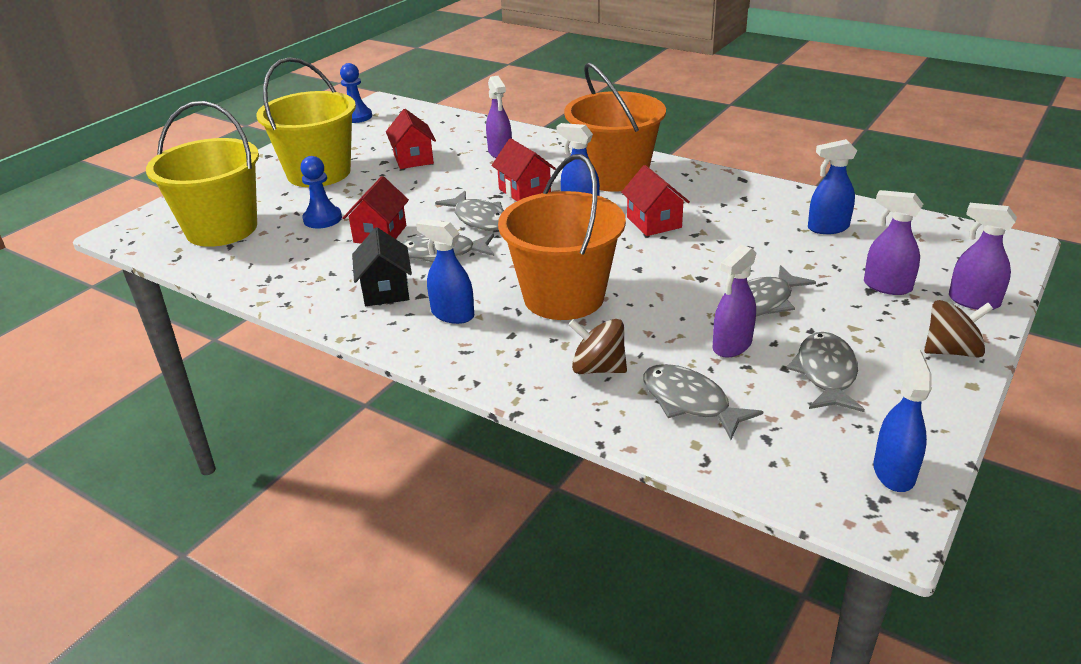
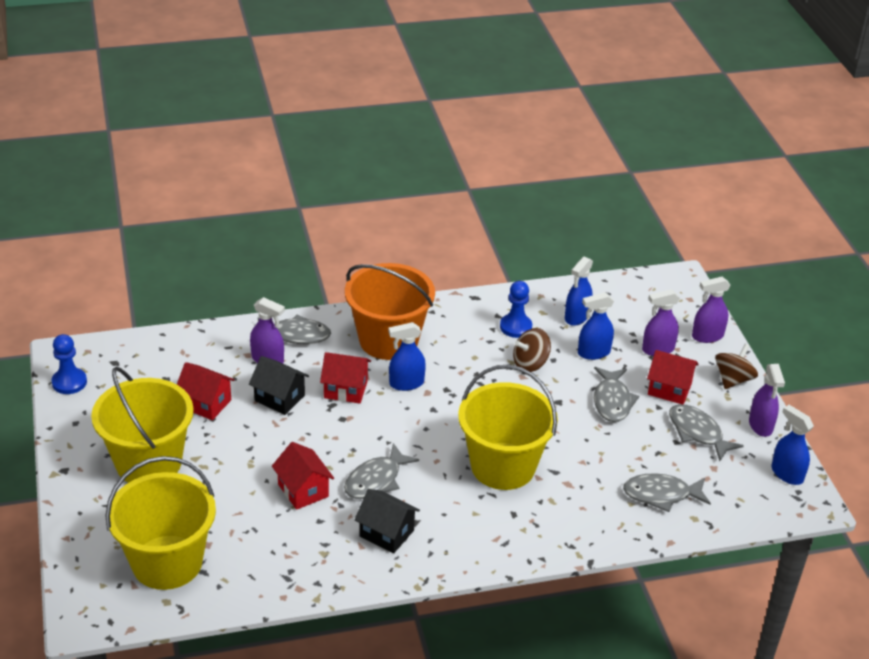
camera: 50 degrees left, 5 degrees up
blue pawn [300,156,342,229] -> blue pawn moved to [500,281,532,338]
blue spray bottle [416,219,474,324] -> blue spray bottle moved to [578,292,614,360]
grey fish [435,191,504,231] -> grey fish moved to [258,315,331,344]
orange bucket [498,154,626,320] -> yellow bucket [458,364,558,490]
brown spinning top [568,319,627,374] -> brown spinning top moved to [513,328,551,372]
red house [621,165,690,236] -> red house moved to [647,350,699,404]
purple spray bottle [713,244,756,357] -> purple spray bottle moved to [749,364,785,437]
none -> black house [249,356,309,415]

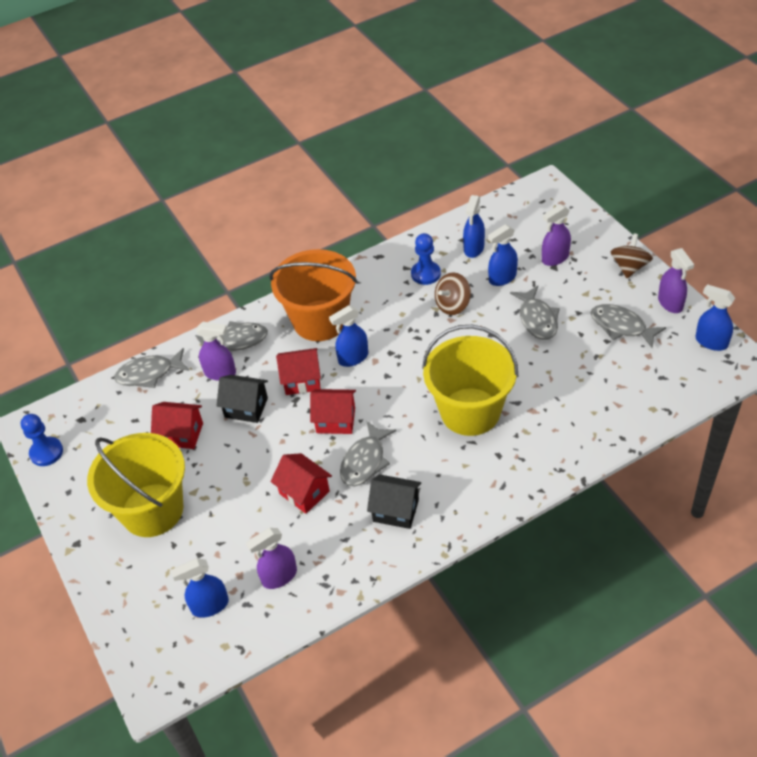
camera: 10 degrees left, 10 degrees up
yellow bucket [106,456,216,590] -> blue spray bottle [171,558,229,618]
grey fish [623,473,711,512] -> grey fish moved to [114,348,189,388]
red house [647,350,699,404] -> red house moved to [310,389,356,434]
purple spray bottle [692,276,731,343] -> purple spray bottle moved to [246,528,297,589]

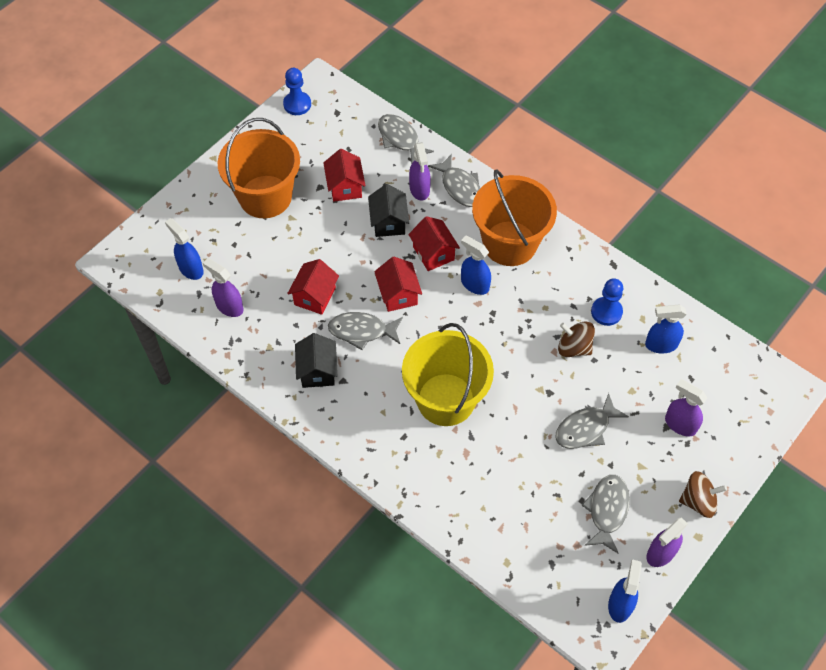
camera: 65 degrees right, 10 degrees up
yellow bucket [87,433,185,537] -> orange bucket [218,118,300,218]
blue spray bottle [488,224,518,286] -> none

